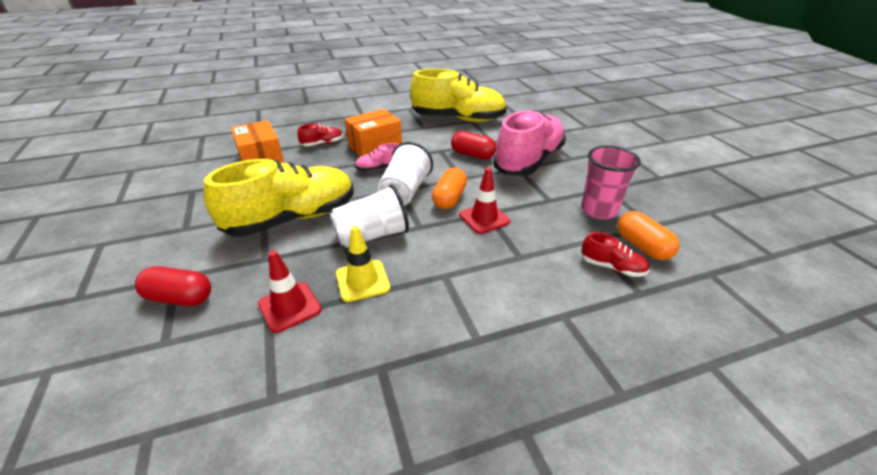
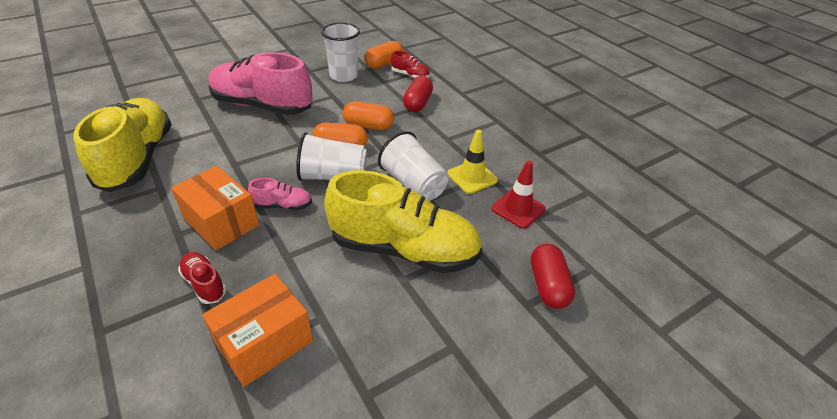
camera: 105 degrees left, 5 degrees up
yellow shoe [204,159,354,237] -> yellow shoe turned 150 degrees clockwise [324,170,482,273]
pink shoe [355,143,399,172] -> pink shoe turned 60 degrees counterclockwise [248,178,312,210]
red capsule [451,131,496,159] -> red capsule moved to [403,76,433,112]
red traffic cone [459,168,510,234] -> orange capsule [343,101,394,130]
pink cup [581,146,641,219] -> white cup [321,22,360,82]
red shoe [581,232,650,277] -> red shoe turned 105 degrees clockwise [391,51,430,79]

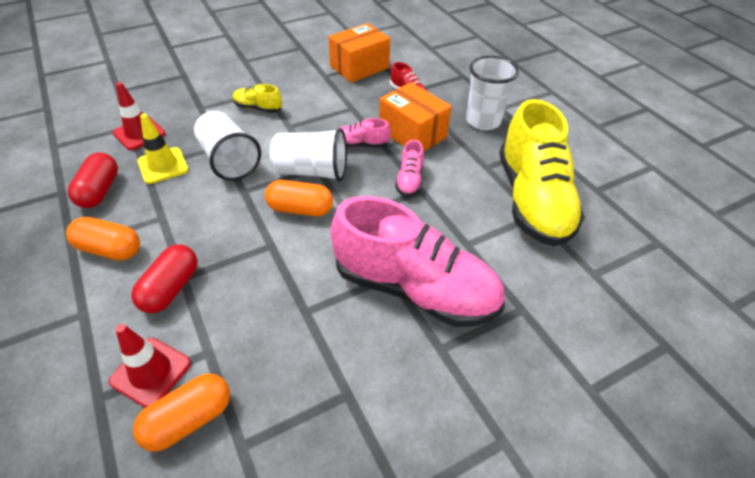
camera: 175 degrees left, 5 degrees up
white cup [321,22,360,82] -> white cup moved to [466,56,519,130]
yellow shoe [324,170,482,273] -> yellow shoe [233,84,282,113], size x0.42
orange capsule [343,101,394,130] -> orange capsule moved to [66,217,140,261]
red shoe [391,51,430,79] -> red traffic cone [109,324,191,408]
red capsule [531,244,575,309] -> red capsule moved to [68,152,118,208]
none -> pink shoe [395,140,424,197]

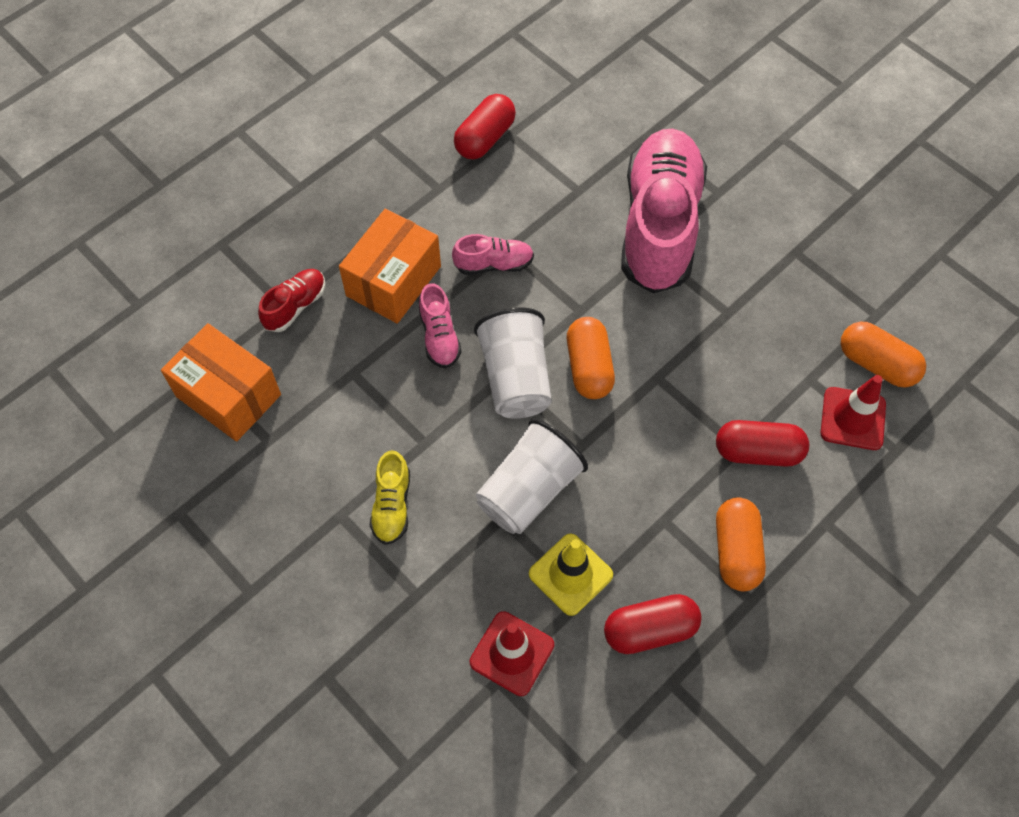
camera: 105 degrees left, 15 degrees up
white cup [466,56,519,130] -> none
yellow shoe [499,99,585,246] -> red capsule [454,94,516,160]

